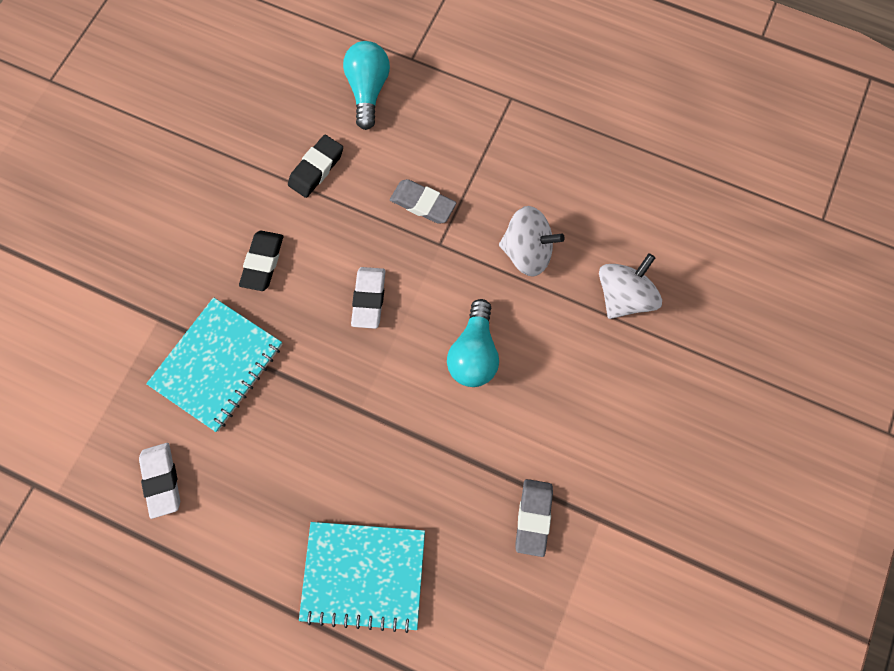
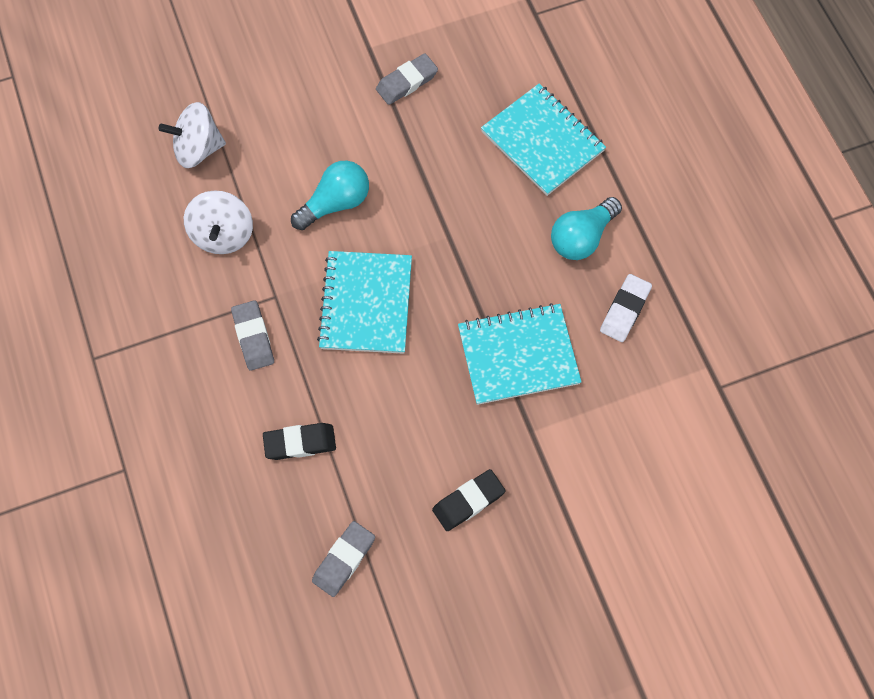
camera: 135 degrees left, 5 degrees down
black eraser [239,231,283,291] -> black eraser moved to [432,469,505,531]
turquoise light bulb [343,41,390,130] -> turquoise light bulb moved to [551,197,622,260]
white eraser [351,267,385,329] -> turquoise notebook [317,251,412,354]
white spinning top [499,206,565,277] -> white spinning top turned 150 degrees counterclockwise [184,191,253,254]
none -> grey eraser [312,521,375,597]

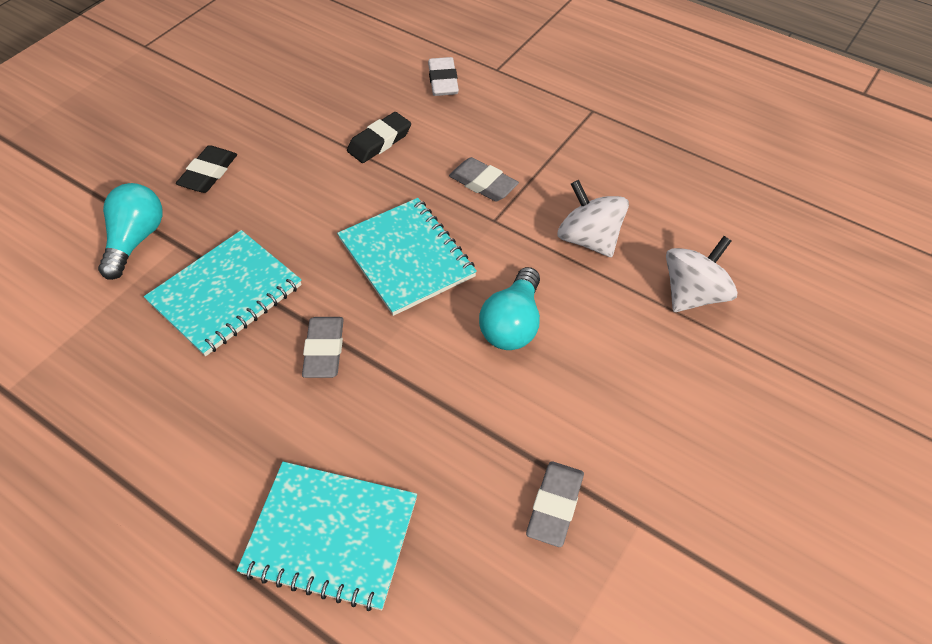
camera: 145 degrees right, 15 degrees down
grey eraser [312,521,375,597] -> grey eraser moved to [302,317,344,378]
turquoise light bulb [551,197,622,260] -> turquoise light bulb moved to [98,183,163,280]
white eraser [600,274,652,342] -> white eraser moved to [428,57,459,96]

